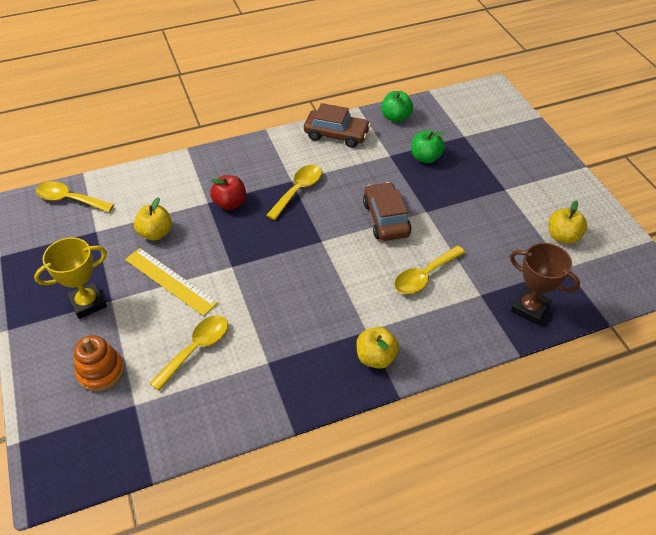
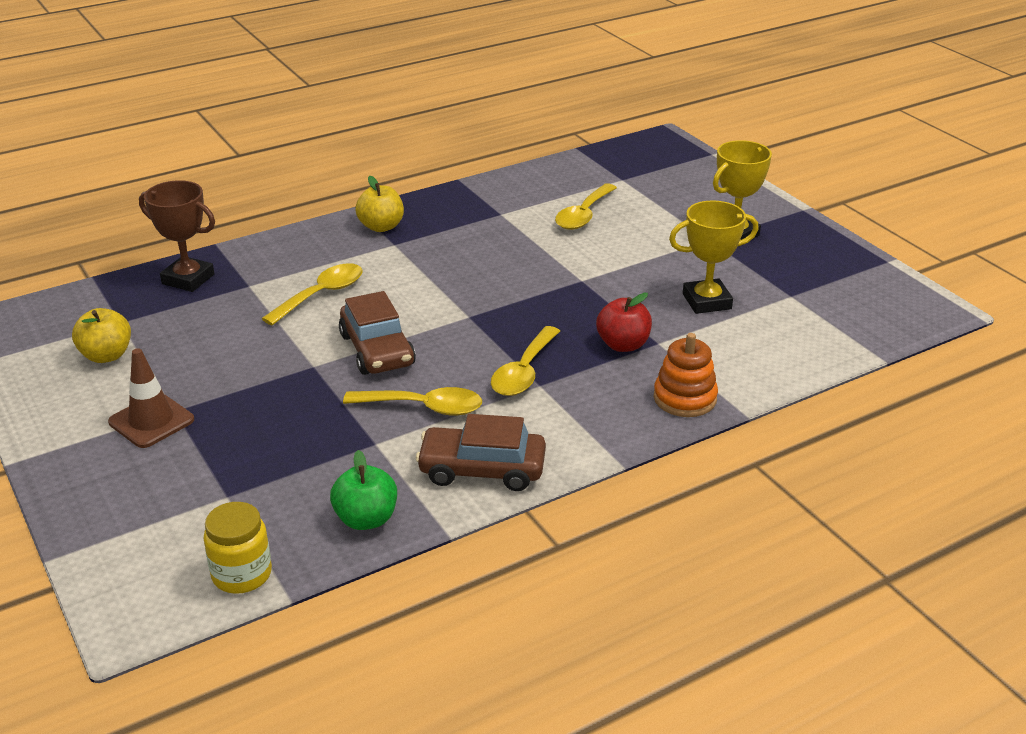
camera: 170 degrees right, 15 degrees down
yellow spoon [36,181,114,212] -> yellow spoon moved to [343,387,482,416]
orange stacking toy [74,335,124,391] -> orange stacking toy moved to [654,333,718,417]
yellow ruler [125,248,218,316] -> none
yellow apple [134,197,172,240] -> yellow trophy [669,200,759,314]
green apple [411,130,445,163] -> none
none -> brown traffic cone [108,348,194,448]
none -> yellow jar [204,502,272,594]

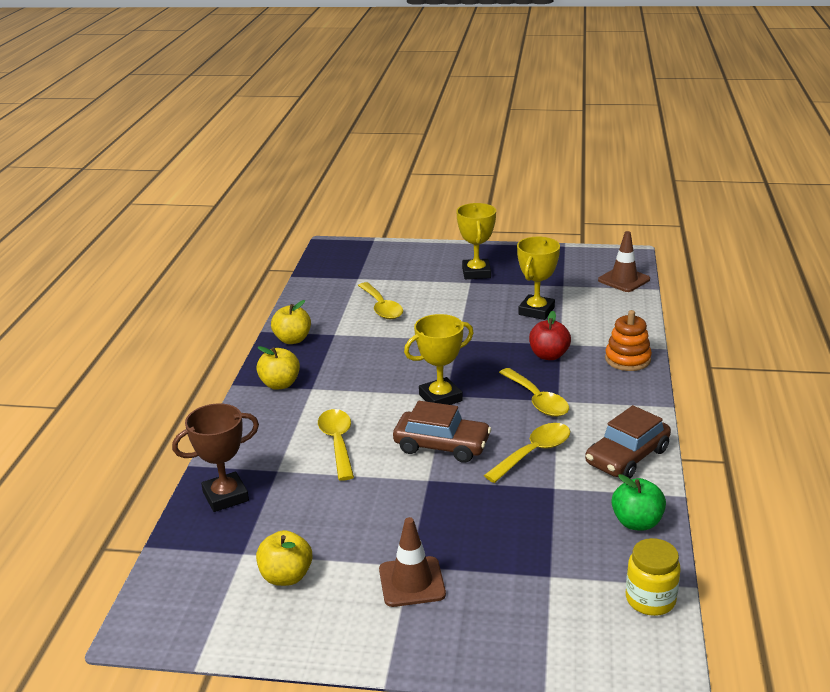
camera: 50 degrees left, 5 degrees down
none -> yellow apple [271,300,311,344]
none -> yellow trophy [404,314,474,405]
none -> brown traffic cone [598,231,650,292]

